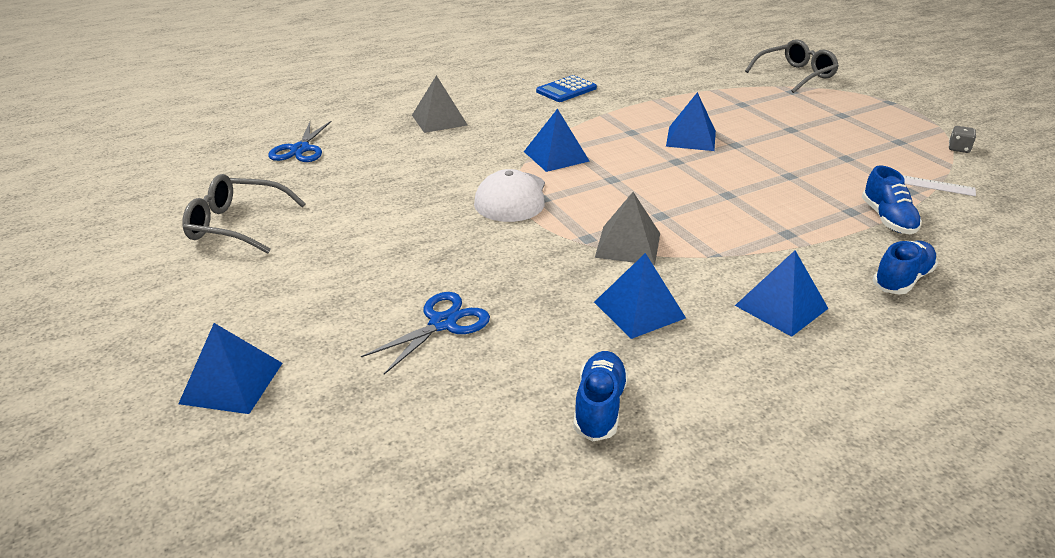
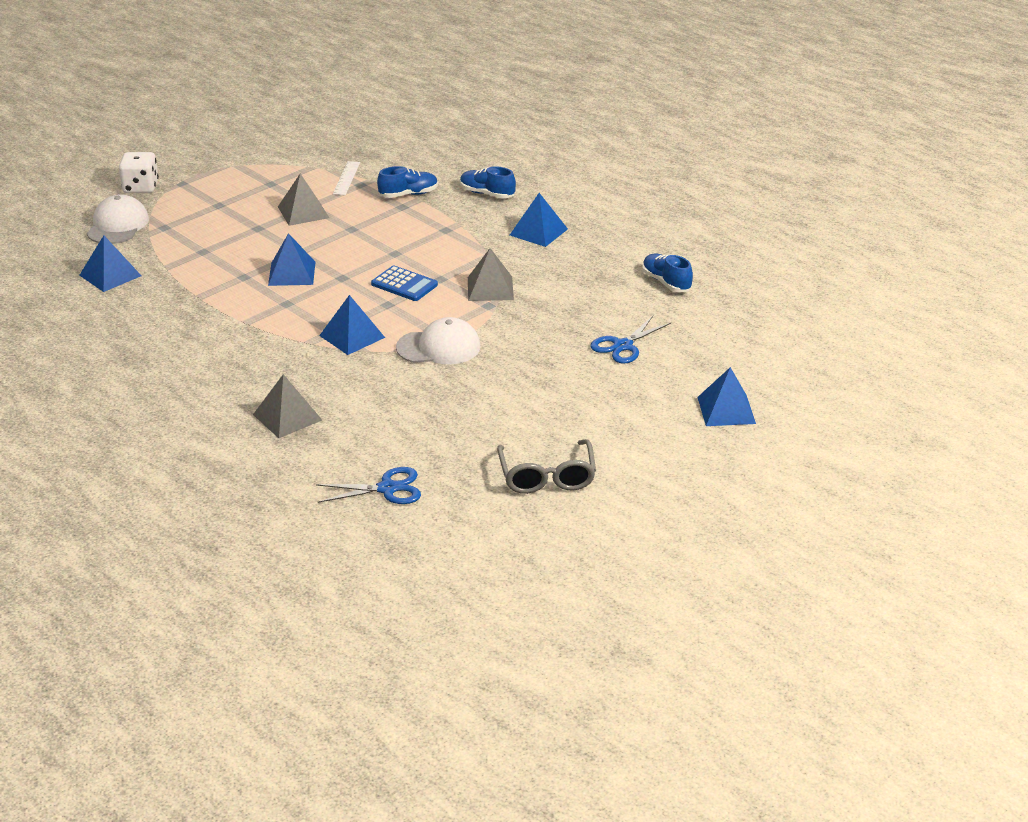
camera: 105 degrees left, 0 degrees up
blue scissors [361,292,490,374] -> blue scissors turned 75 degrees counterclockwise [590,316,671,364]
blue calculator [536,75,597,102] -> blue calculator moved to [371,266,438,301]
blue shoe [573,351,628,441] -> blue shoe turned 60 degrees clockwise [642,254,693,292]
blue pyramid [594,253,686,339] -> blue pyramid moved to [79,236,141,292]
grey glasses [745,39,839,93] -> white cap [87,194,149,244]
grey dice [949,126,976,153] -> none
none -> white dice [119,152,159,193]
none -> grey pyramid [278,174,329,226]

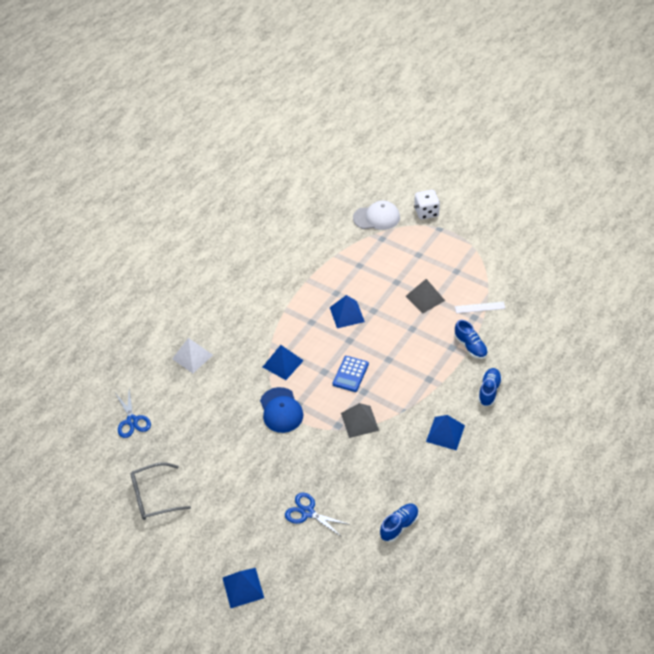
camera: 80 degrees right, 15 degrees up
blue pyramid [79,236,141,292] -> none
grey pyramid [253,374,322,438] -> white pyramid [172,338,213,373]
white cap [396,317,481,364] -> blue cap [260,387,304,433]

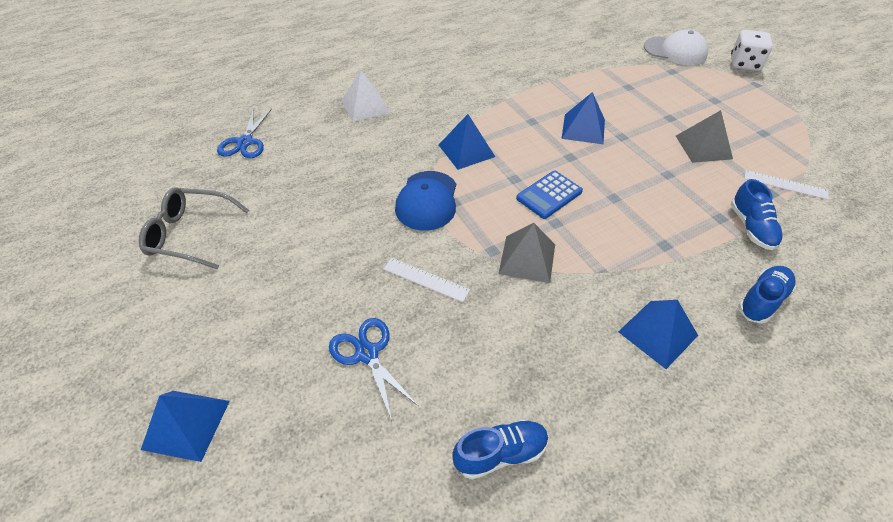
camera: 25 degrees right, 0 degrees up
none -> white ruler [383,258,470,302]

